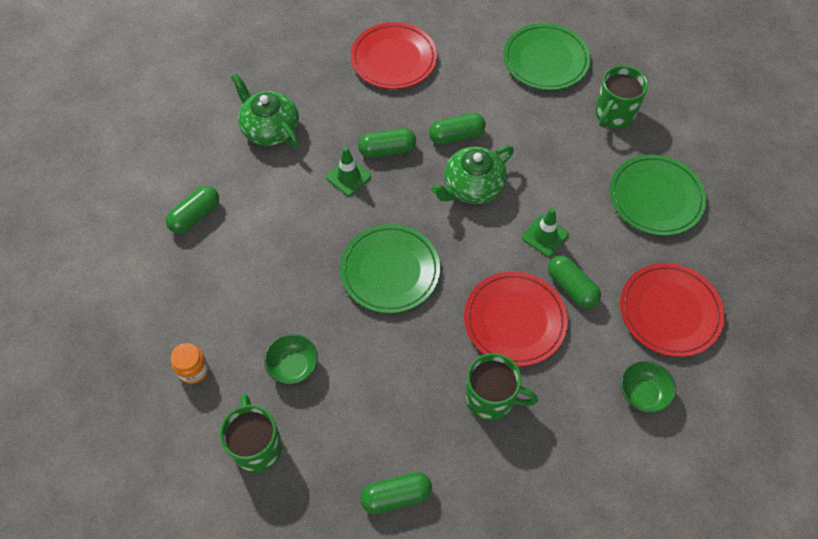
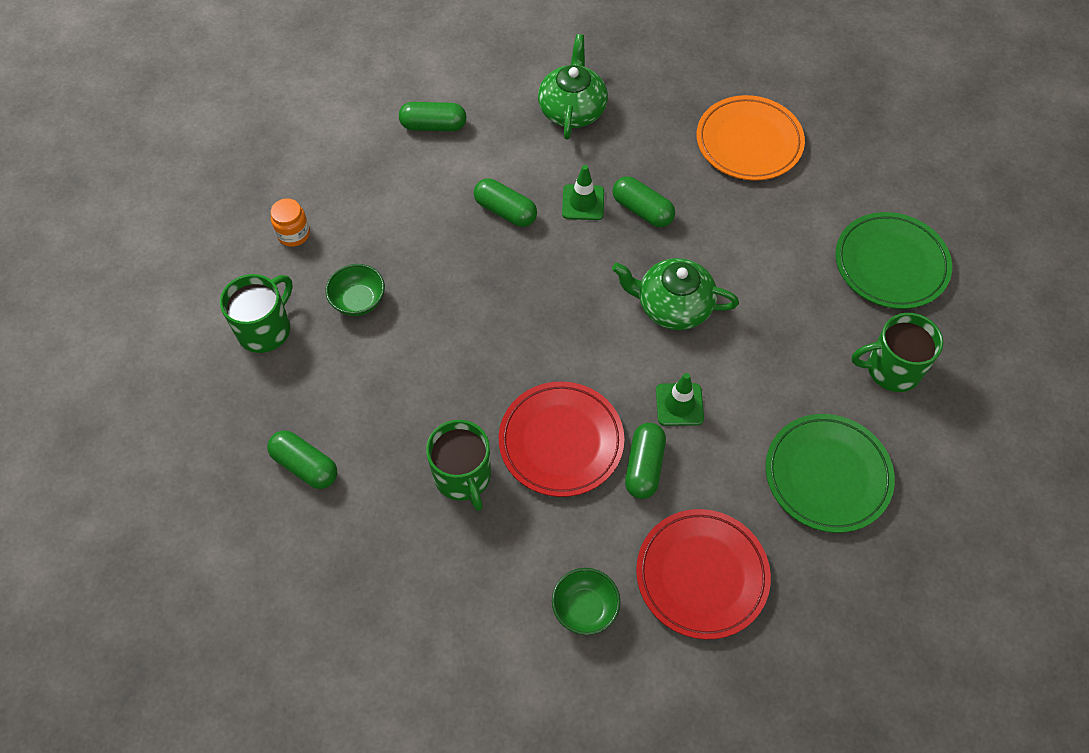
camera: 50 degrees right, 0 degrees up
green plate [340,224,440,313] -> none
red plate [351,22,437,89] -> orange plate [696,95,805,181]
green capsule [429,113,486,145] -> green capsule moved to [474,179,537,227]

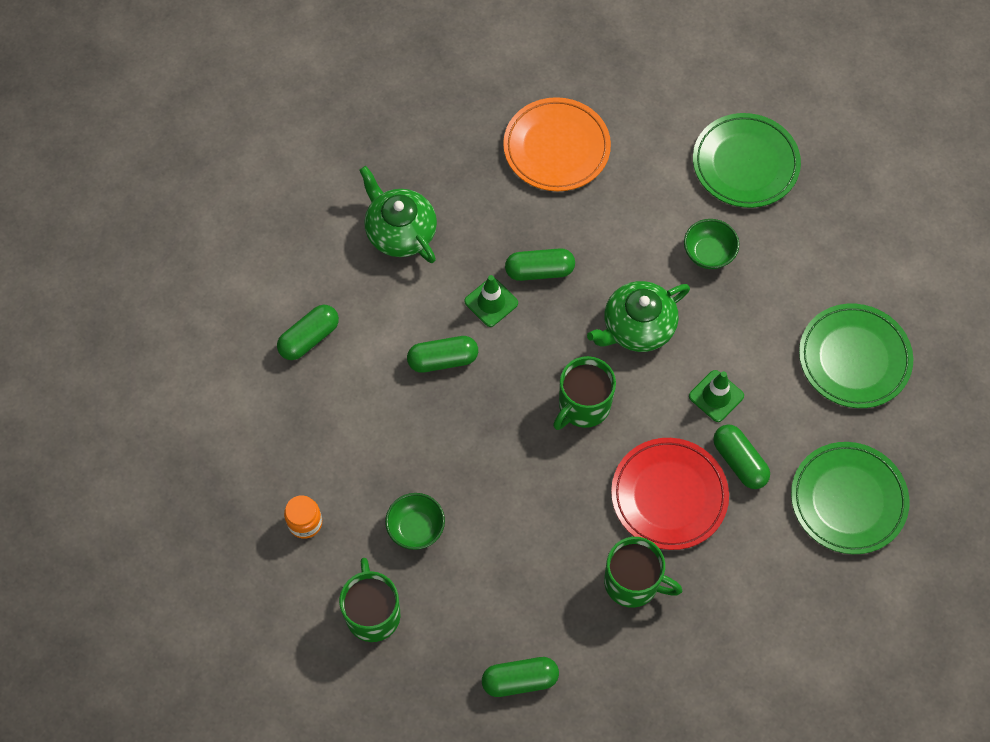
camera: 45 degrees left, 5 degrees up
green bowl [552,568,620,635] -> green bowl moved to [684,219,739,269]
red plate [636,509,771,640] -> green plate [791,442,910,554]
green mug [852,313,943,392] -> green mug moved to [553,356,616,430]

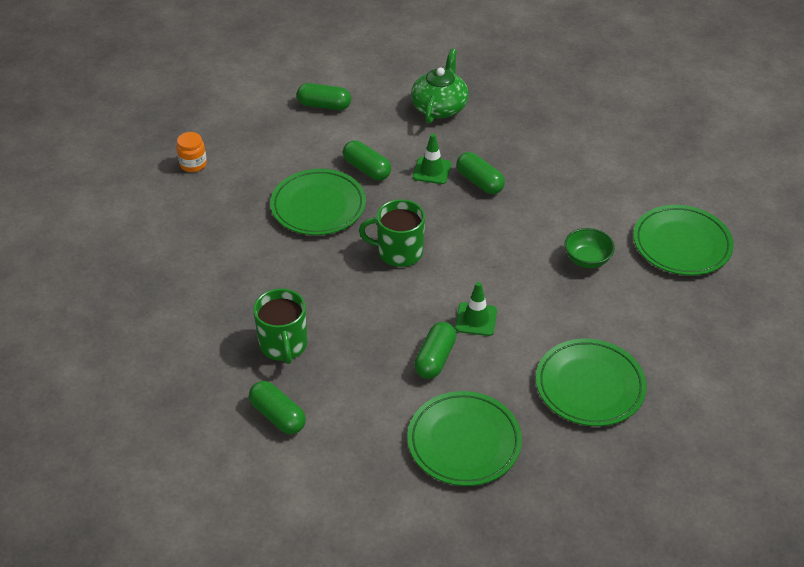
camera: 55 degrees right, 20 degrees down
green mug [339,558,400,642] -> none
green bowl [385,493,445,550] -> none
green capsule [482,657,559,697] -> green capsule moved to [249,381,306,434]
orange plate [503,97,611,191] -> none
green teapot [587,281,690,352] -> none
red plate [611,438,729,550] -> none
none -> green plate [270,169,366,235]

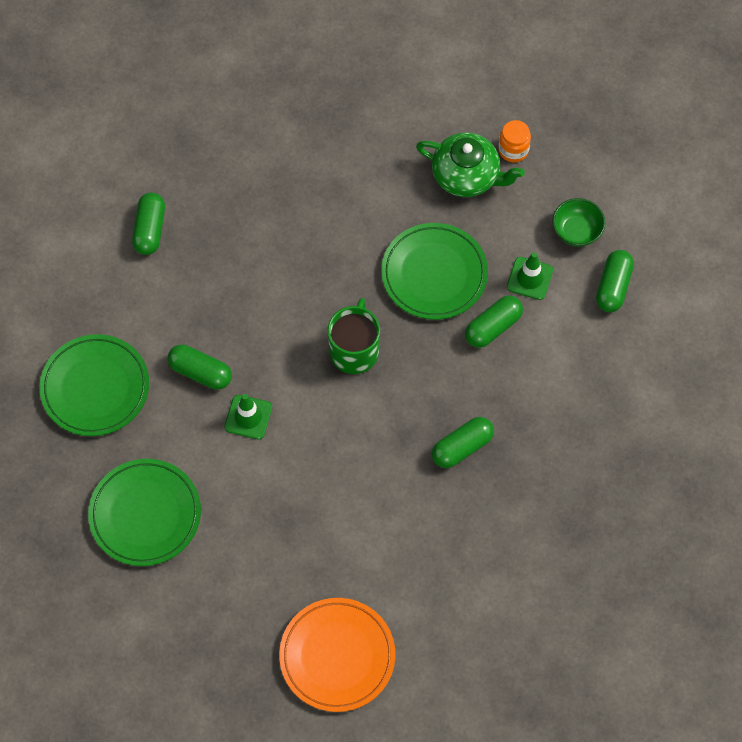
camera: 95 degrees right, 20 degrees up
green capsule [249,381,306,434] -> green capsule turned 45 degrees counterclockwise [132,192,165,255]
green mug [253,288,307,364] -> none
green teapot [411,49,469,124] -> green teapot moved to [416,132,525,197]
green traffic cone [413,134,451,184] -> green traffic cone moved to [507,252,553,300]
green bowl [564,228,615,268] -> green bowl moved to [552,198,605,247]
green plate [633,205,734,276] -> orange plate [279,598,395,712]

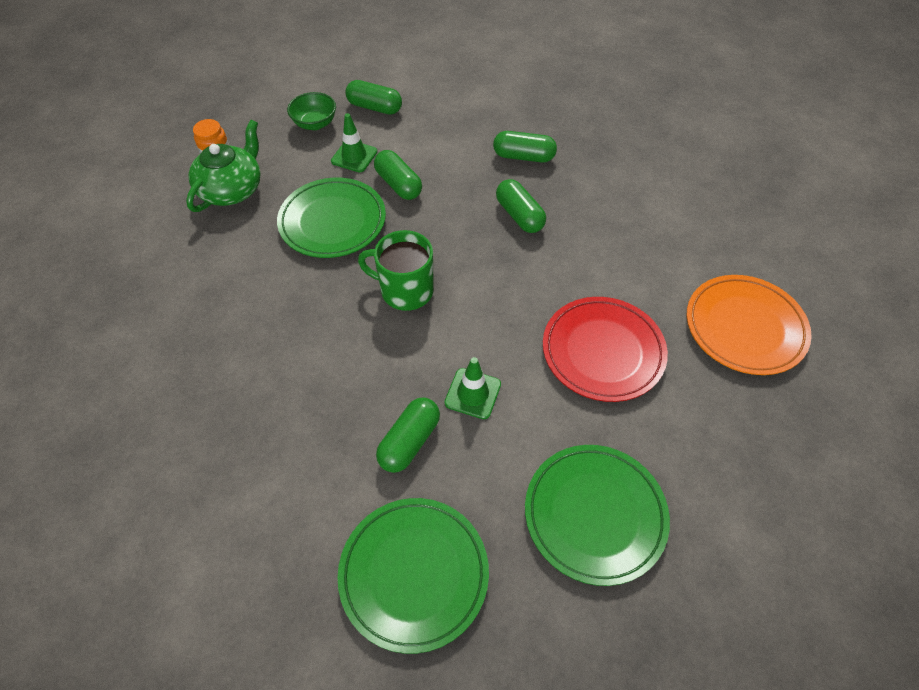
camera: 85 degrees left, 10 degrees down
green capsule [132,192,165,255] -> green capsule moved to [493,131,557,163]
none -> red plate [543,297,668,402]

